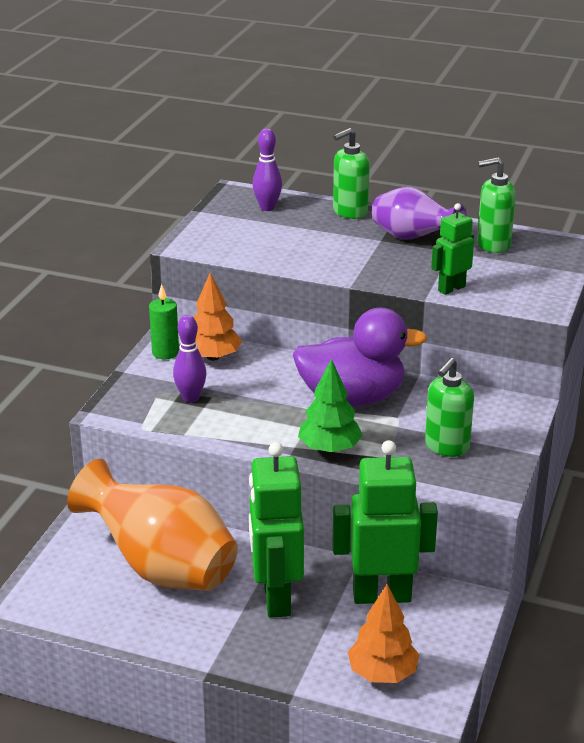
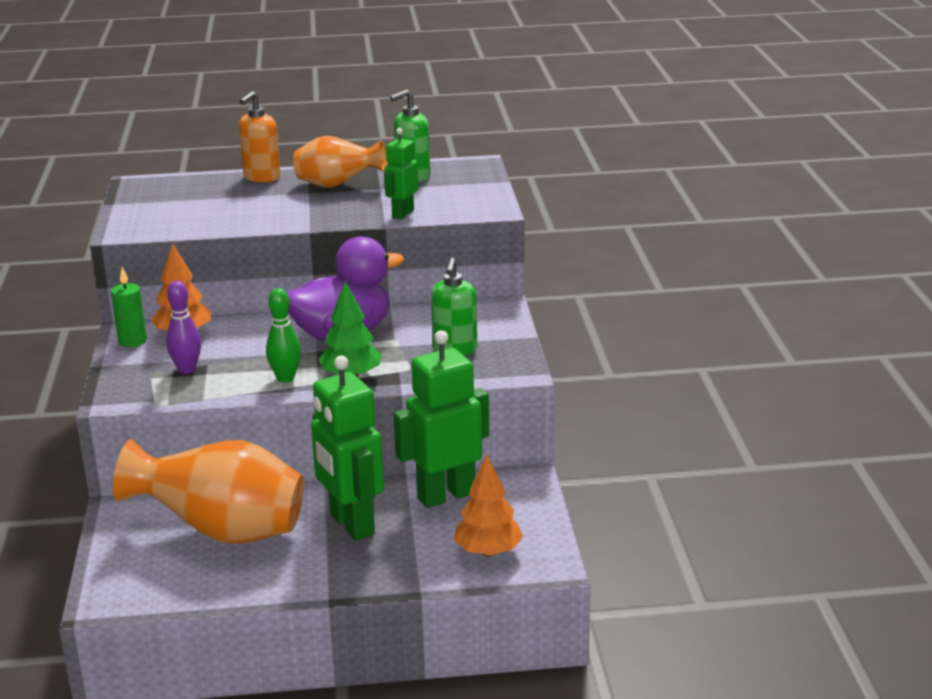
camera: 25 degrees left, 5 degrees down
purple bowling pin [253,128,282,211] -> none
green soap dispenser [333,128,370,219] -> orange soap dispenser [239,91,281,182]
purple vase [372,187,467,240] -> orange vase [293,136,387,188]
none -> green bowling pin [266,288,301,383]

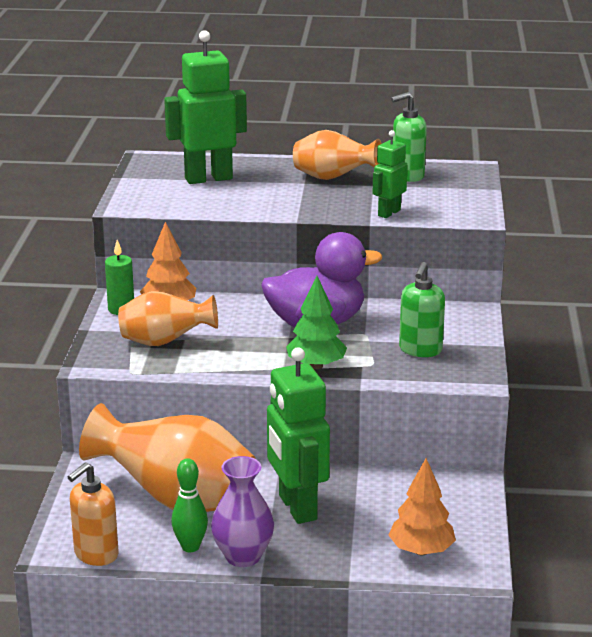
camera: 10 degrees right, 0 degrees up
purple bowling pin [166,281,201,374] -> orange vase [118,291,218,346]
orange soap dispenser [239,91,281,182] -> orange soap dispenser moved to [68,462,119,566]
green bowling pin [266,288,301,383] -> green bowling pin moved to [171,458,208,552]
green robot [394,330,489,508] -> green robot moved to [164,30,247,184]
none -> purple vase [211,456,274,567]

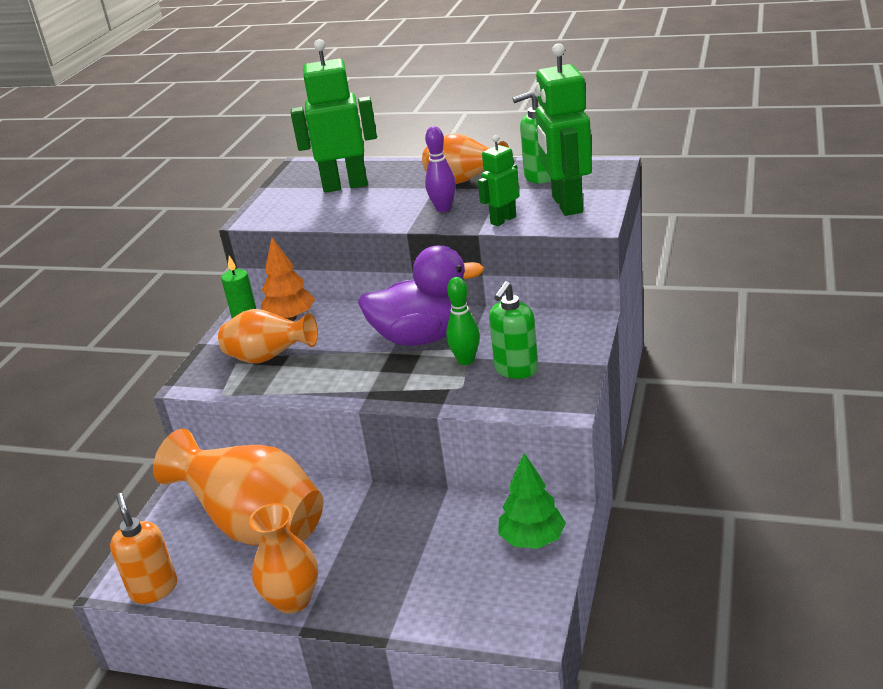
camera: 15 degrees right, 5 degrees up
orange soap dispenser [68,462,119,566] -> orange soap dispenser turned 105 degrees clockwise [110,493,177,604]
green bowling pin [171,458,208,552] -> green bowling pin moved to [446,277,480,365]
purple vase [211,456,274,567] -> orange vase [249,503,318,614]
green robot [267,347,330,524] -> green robot moved to [535,43,592,216]
green tree [286,276,347,369] -> green tree moved to [498,453,566,549]
orange tree [388,458,456,555] -> none
none -> purple bowling pin [425,126,456,212]

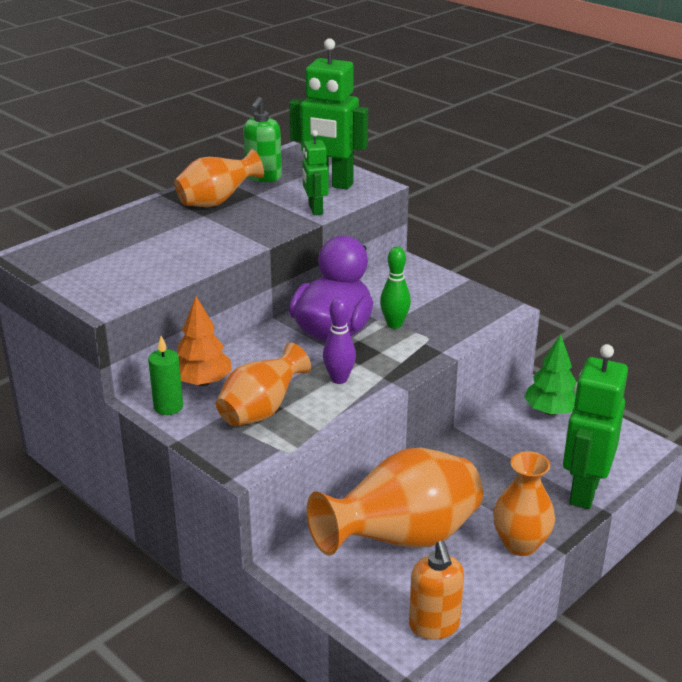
camera: 65 degrees left, 0 degrees up
orange soap dispenser [110,493,177,604] -> orange soap dispenser turned 105 degrees counterclockwise [409,541,464,640]
green robot [291,39,377,193] -> green robot moved to [563,344,628,509]
purple bowling pin [425,126,456,212] -> purple bowling pin moved to [323,297,356,384]
green soap dispenser [489,281,538,379] -> none

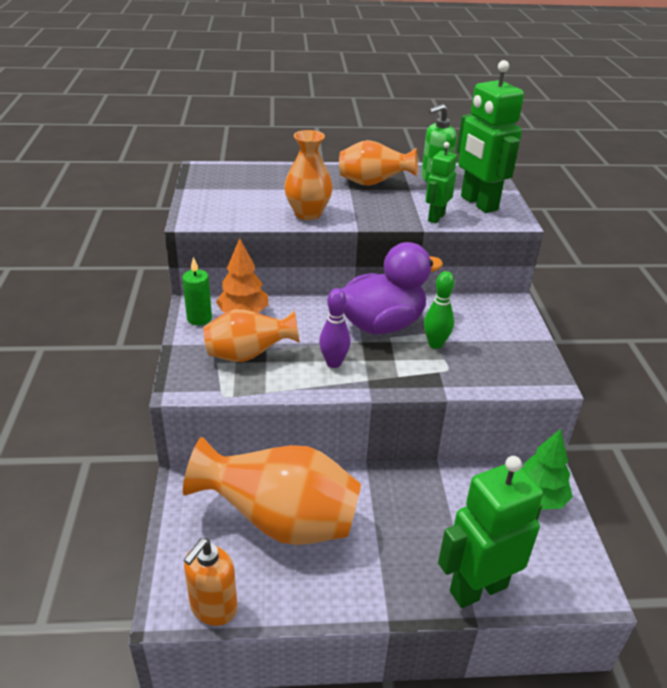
camera: 40 degrees right, 5 degrees up
orange vase [493,451,555,556] -> orange vase moved to [284,130,333,220]

